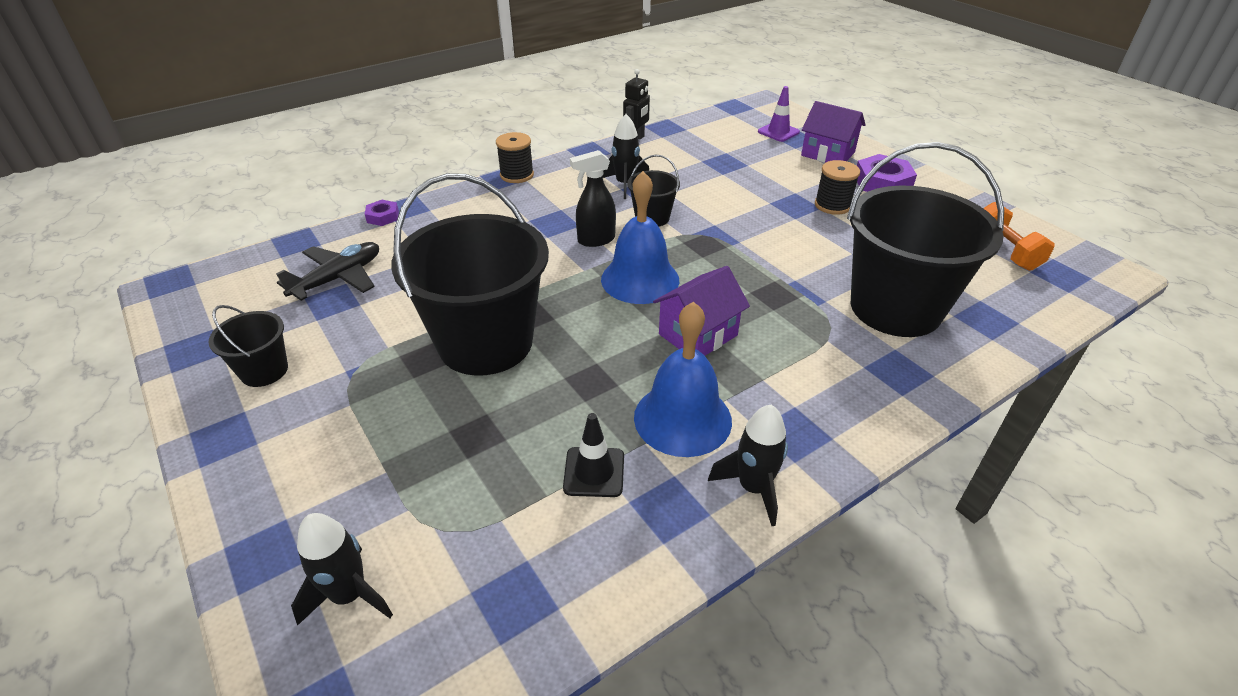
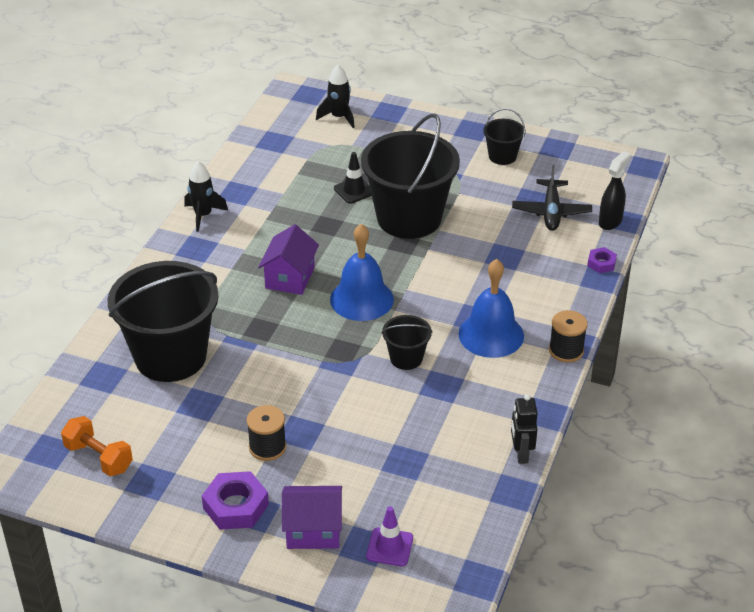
camera: 145 degrees right, 0 degrees up
black traffic cone [563,413,624,497] -> black traffic cone moved to [334,152,372,204]
black spray bottle [570,150,616,247] -> black spray bottle moved to [599,151,631,230]
black rocket [602,114,649,199] -> none
blue bell [634,302,732,457] -> blue bell moved to [459,259,524,358]

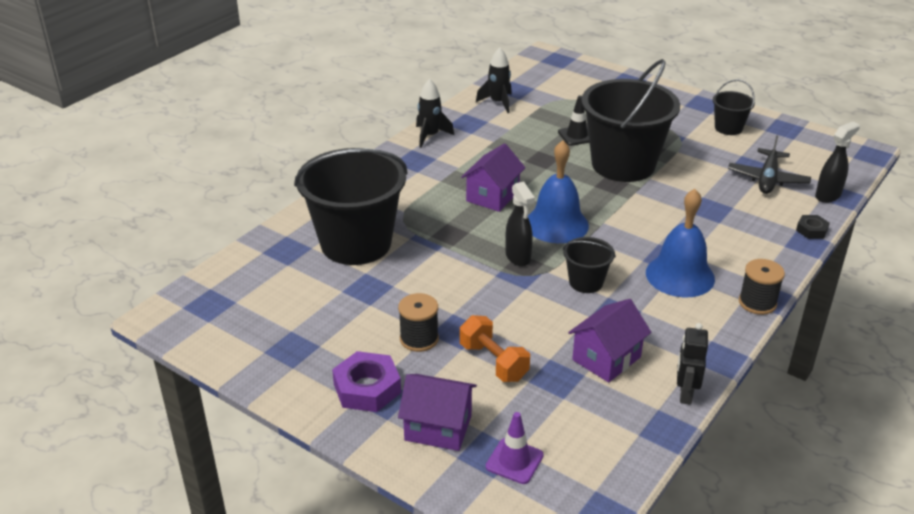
camera: 15 degrees right, 5 degrees down
orange dumbbell [61,416,133,476] -> orange dumbbell moved to [460,315,530,382]
black rocket [316,65,355,128] -> black rocket moved to [476,48,512,113]
purple nut [587,247,617,273] -> black nut [796,215,830,239]
none -> black spray bottle [505,182,535,266]
none -> purple house [568,299,651,383]

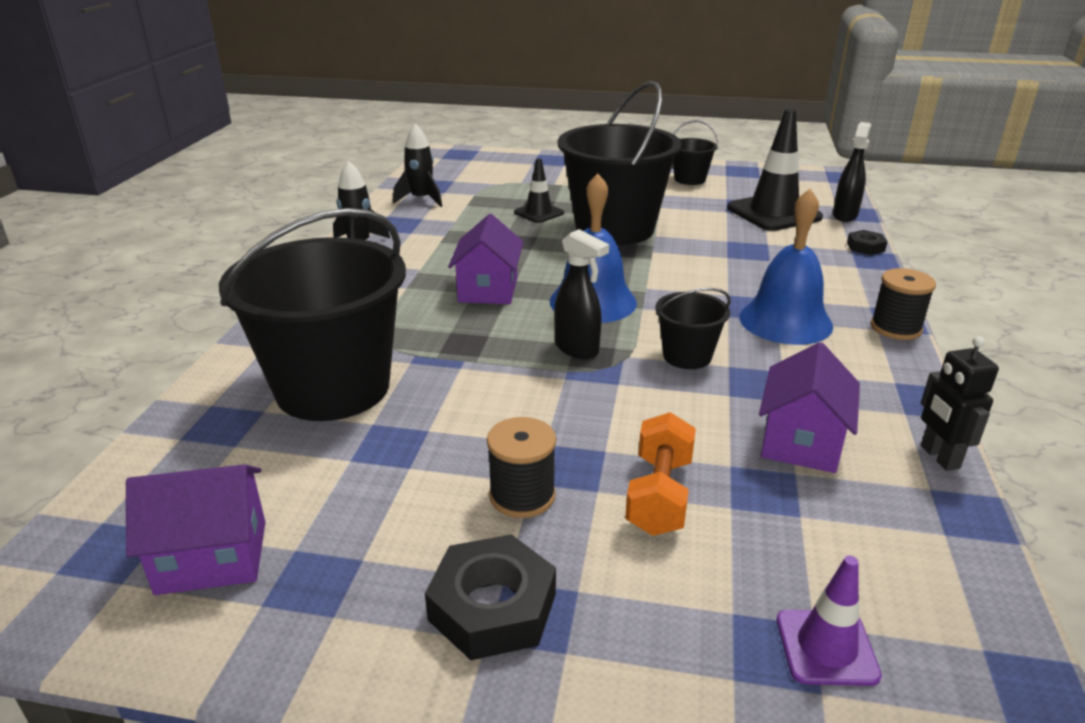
camera: 25 degrees left, 5 degrees down
purple nut [332,351,401,412] -> black nut [425,534,556,660]
purple house [398,374,477,451] -> purple house moved to [126,464,265,595]
orange dumbbell [460,315,530,382] -> orange dumbbell turned 75 degrees clockwise [625,412,696,536]
black plane [728,135,811,194] -> black traffic cone [727,109,823,231]

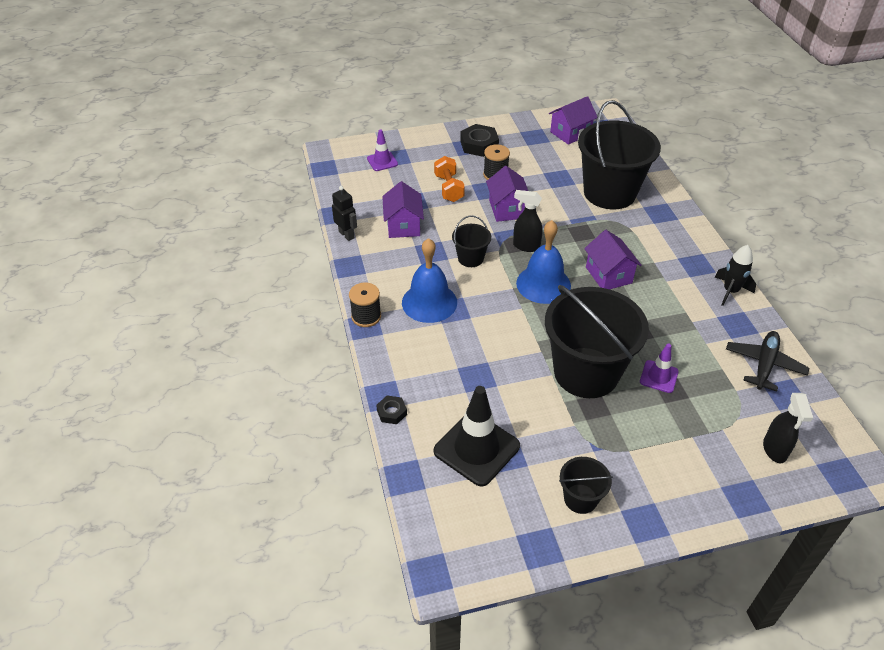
camera: 155 degrees right, 15 degrees up
black rocket [393,124,442,207] -> black plane [726,331,809,392]
black traffic cone [514,158,564,223] -> purple traffic cone [640,344,679,393]
black spray bottle [833,122,871,222] -> black spray bottle moved to [763,393,813,463]
none -> purple house [486,166,528,222]

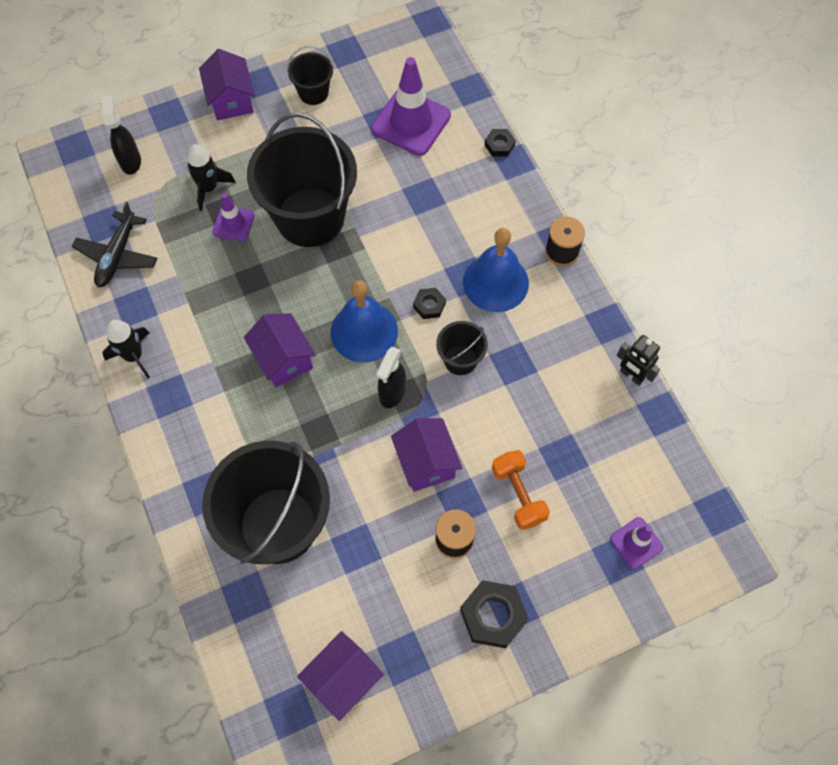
camera: 170 degrees right, 20 degrees up
purple house [382,181,424,238] -> purple house moved to [199,49,254,120]
black traffic cone [434,386,520,487] -> purple traffic cone [371,57,451,156]
black spray bottle [513,190,543,252] -> black spray bottle turned 105 degrees clockwise [376,347,406,408]
none -> black rocket [187,144,236,211]
none -> black nut [413,288,446,319]

